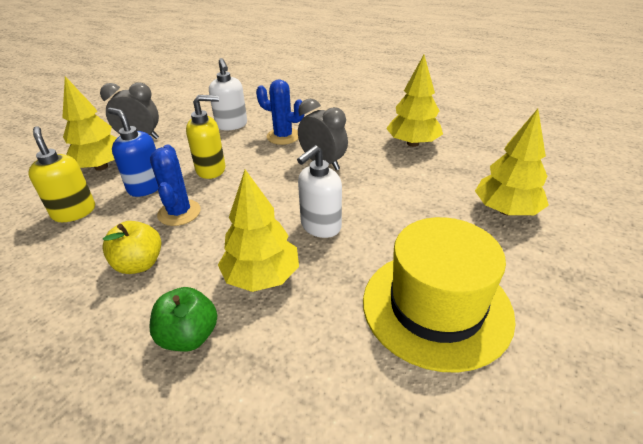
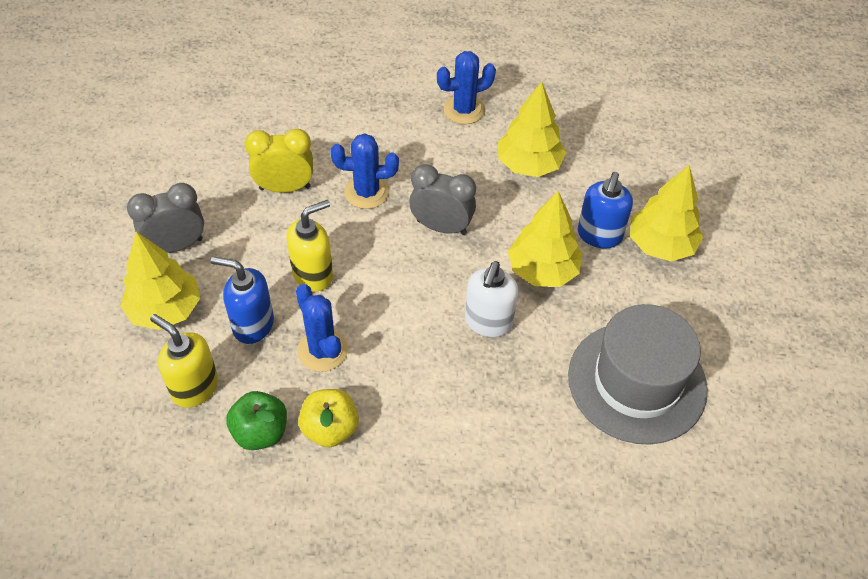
camera: 25 degrees left, 15 degrees up
green apple [149,287,217,352] -> green apple moved to [226,391,287,450]
white soap dispenser [209,58,247,130] -> yellow clock [245,129,313,193]
yellow tree [218,170,299,292] -> yellow tree moved to [508,191,582,287]
yellow hat [363,217,516,373] -> grey hat [568,304,708,444]
none -> blue cactus [437,51,496,124]
none -> blue soap dispenser [578,172,633,249]

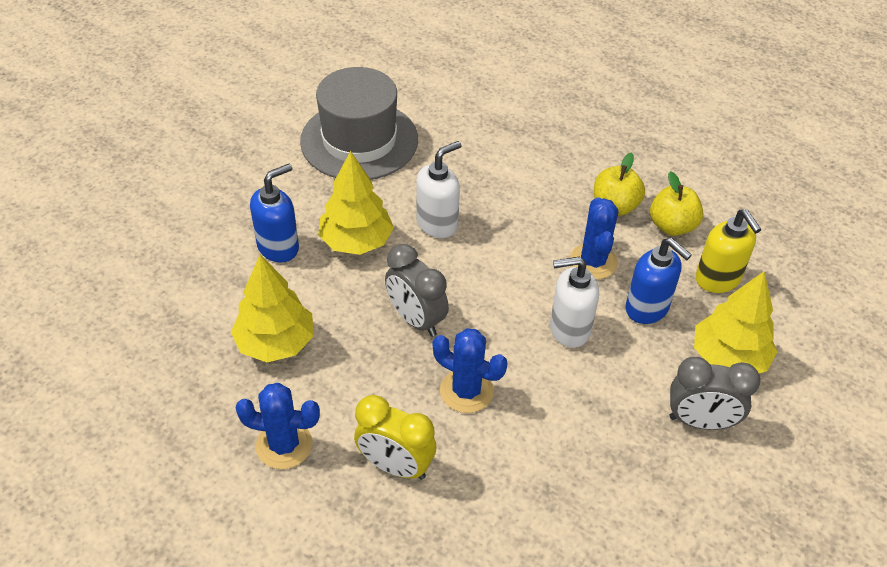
camera: 150 degrees left, 5 degrees down
green apple [226,391,287,450] -> yellow apple [650,171,703,236]
yellow clock [245,129,313,193] -> yellow clock moved to [354,395,436,480]
yellow soap dispenser [286,200,333,292] -> white soap dispenser [550,256,599,348]
yellow tree [630,165,703,262] -> none

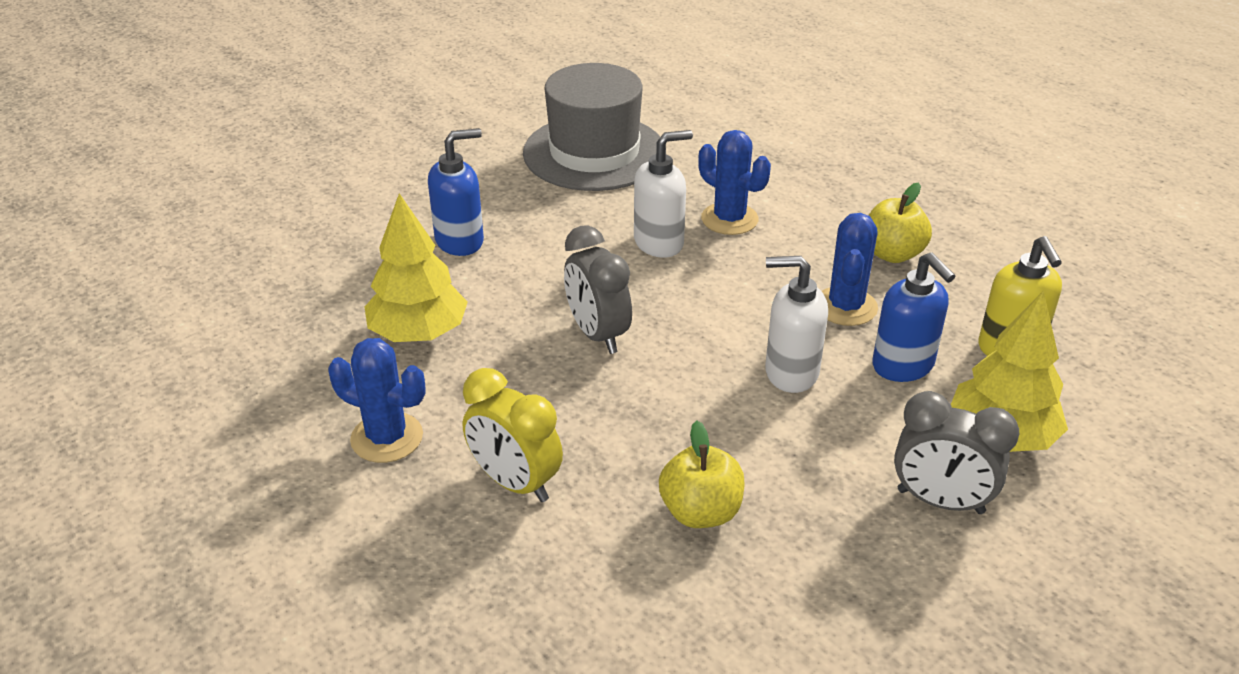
camera: 15 degrees right, 10 degrees down
yellow tree [318,151,394,255] -> none
blue cactus [433,328,508,413] -> blue cactus moved to [698,130,771,235]
yellow apple [650,171,703,236] -> yellow apple moved to [659,421,745,528]

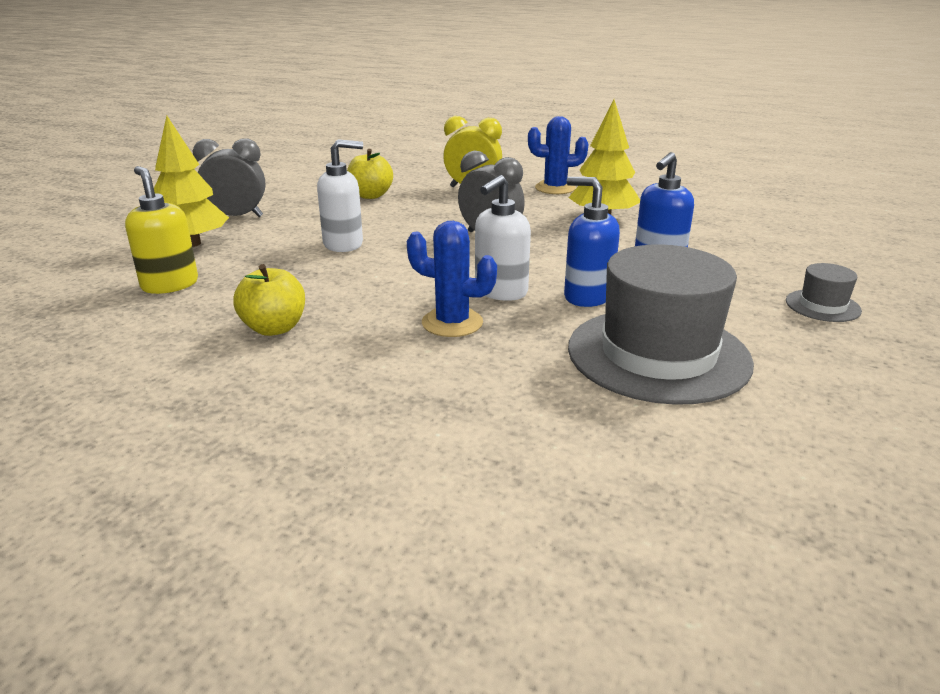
camera: 155 degrees right, 10 degrees down
blue cactus [822,213,878,326] -> none
blue soap dispenser [872,252,955,382] -> blue soap dispenser moved to [564,177,620,307]
none -> grey hat [786,263,862,322]

